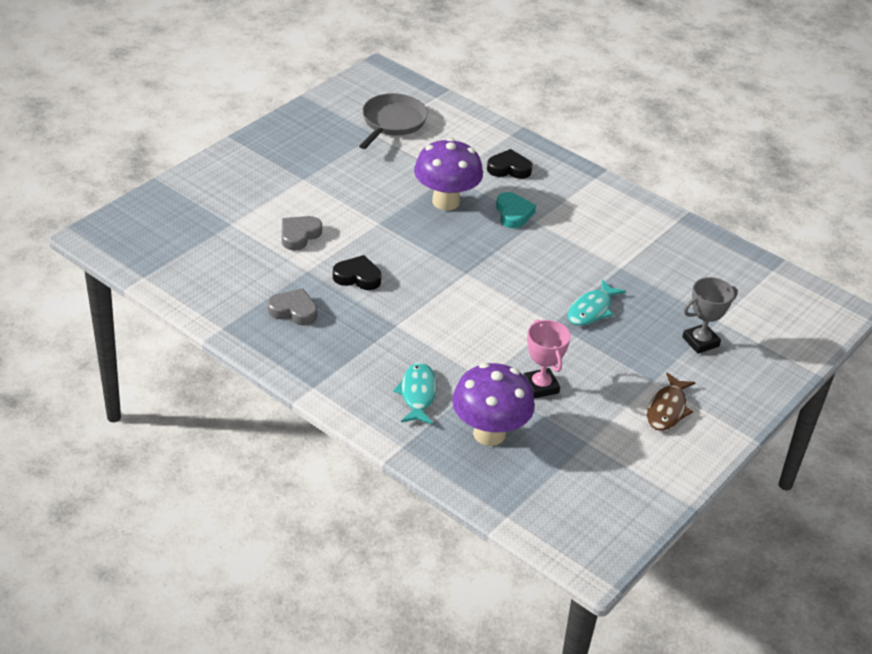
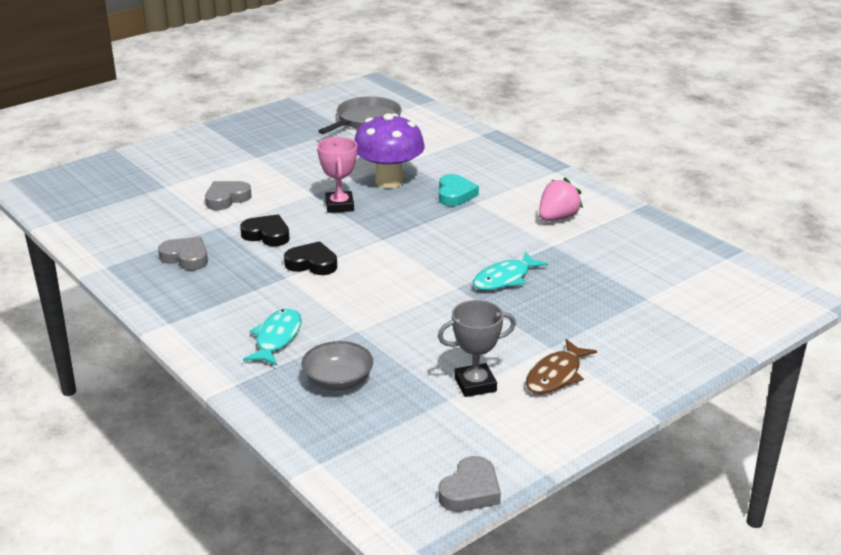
camera: 15 degrees right, 10 degrees down
purple mushroom [452,363,535,446] -> grey bowl [301,341,373,391]
black heart [487,149,532,179] -> black heart moved to [284,241,337,275]
pink trophy [524,319,571,399] -> pink trophy moved to [317,137,357,213]
grey trophy [682,277,738,354] -> grey trophy moved to [438,300,516,397]
none -> grey heart [438,456,501,512]
none -> pink strawberry [539,178,583,221]

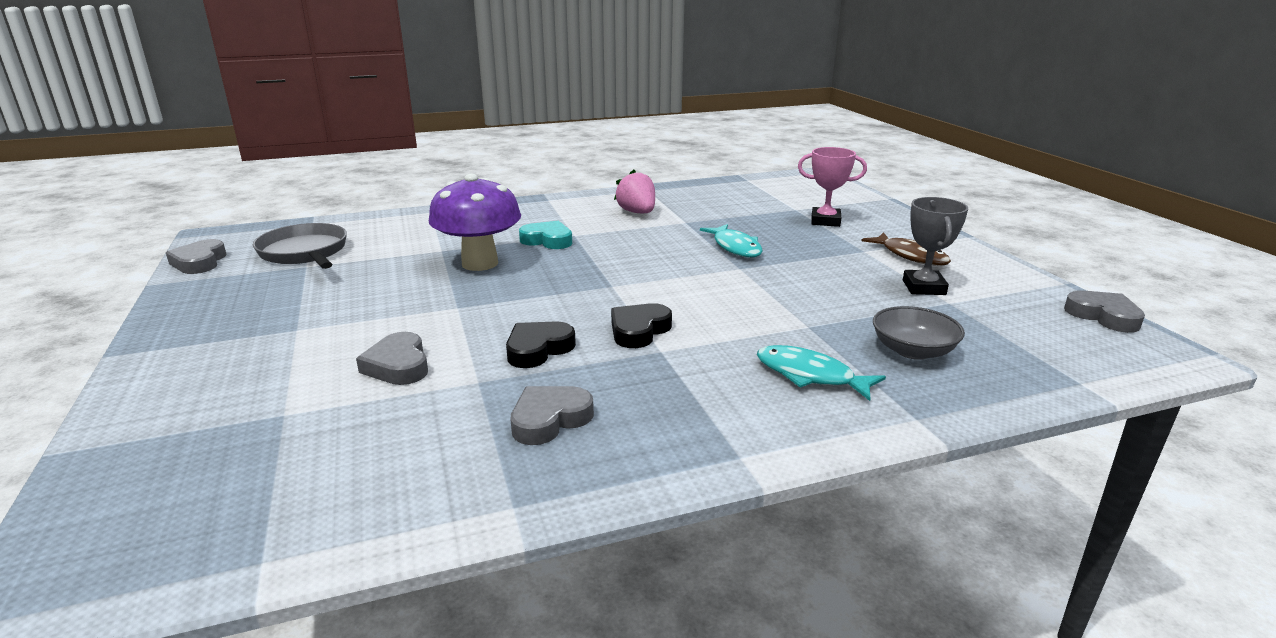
camera: 70 degrees left, 5 degrees down
pink trophy [317,137,357,213] -> pink trophy moved to [798,147,867,227]
none -> grey heart [166,239,226,274]

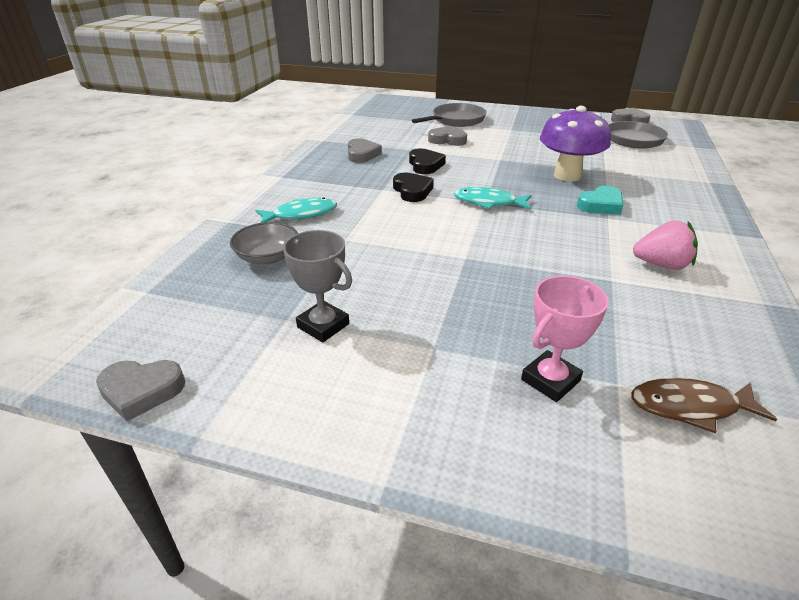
camera: 125 degrees right, 10 degrees up
turquoise fish [700,224,763,257] -> turquoise fish moved to [454,187,532,209]
brown fish [862,232,951,266] -> brown fish moved to [631,378,777,433]
none -> grey pan [412,103,487,127]

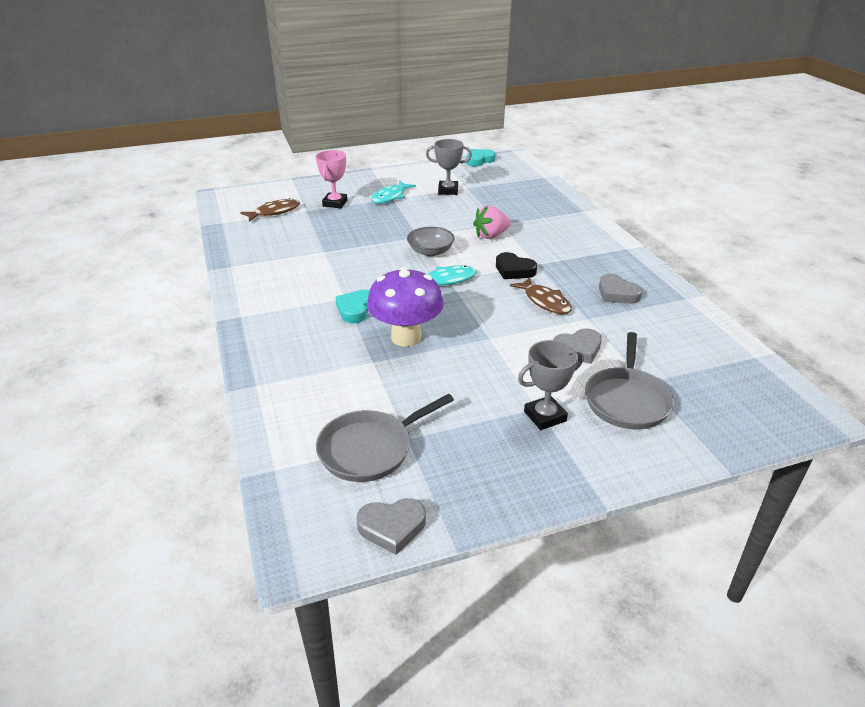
camera: 145 degrees right, 0 degrees up
grey heart [96,360,185,422] -> turquoise heart [466,149,496,167]
grey bowl [230,222,298,265] -> grey bowl moved to [407,227,455,256]
turquoise fish [255,197,337,223] -> turquoise fish moved to [371,180,416,204]
black heart [409,148,446,174] -> brown fish [510,277,572,314]
pink strawberry [633,220,698,270] -> pink strawberry moved to [473,206,511,239]
none -> grey trophy [518,340,584,430]

